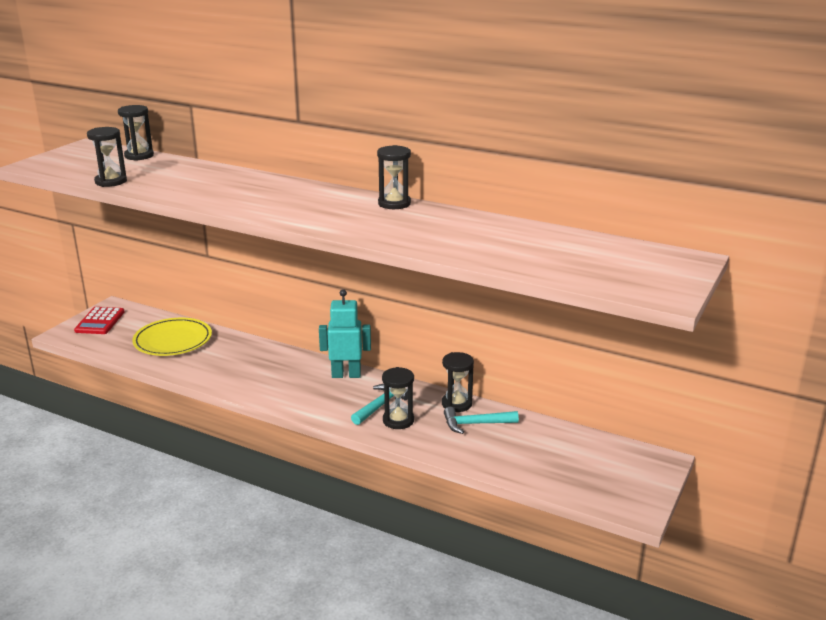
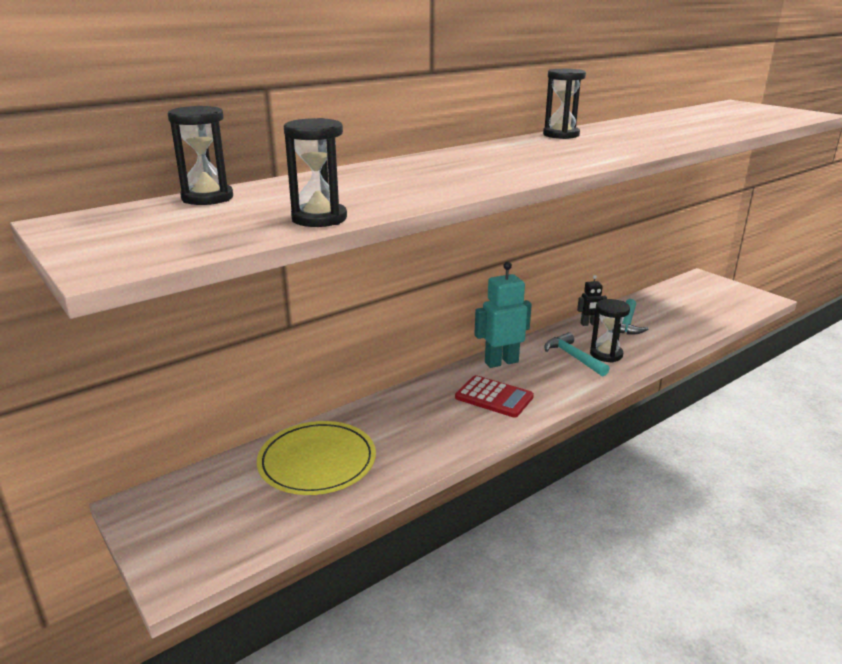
camera: 65 degrees left, 0 degrees up
red calculator [74,307,124,334] -> red calculator moved to [455,375,534,418]
turquoise robot [319,289,371,378] -> turquoise robot turned 45 degrees clockwise [474,262,532,368]
black hourglass [442,352,474,412] -> black robot [577,275,607,326]

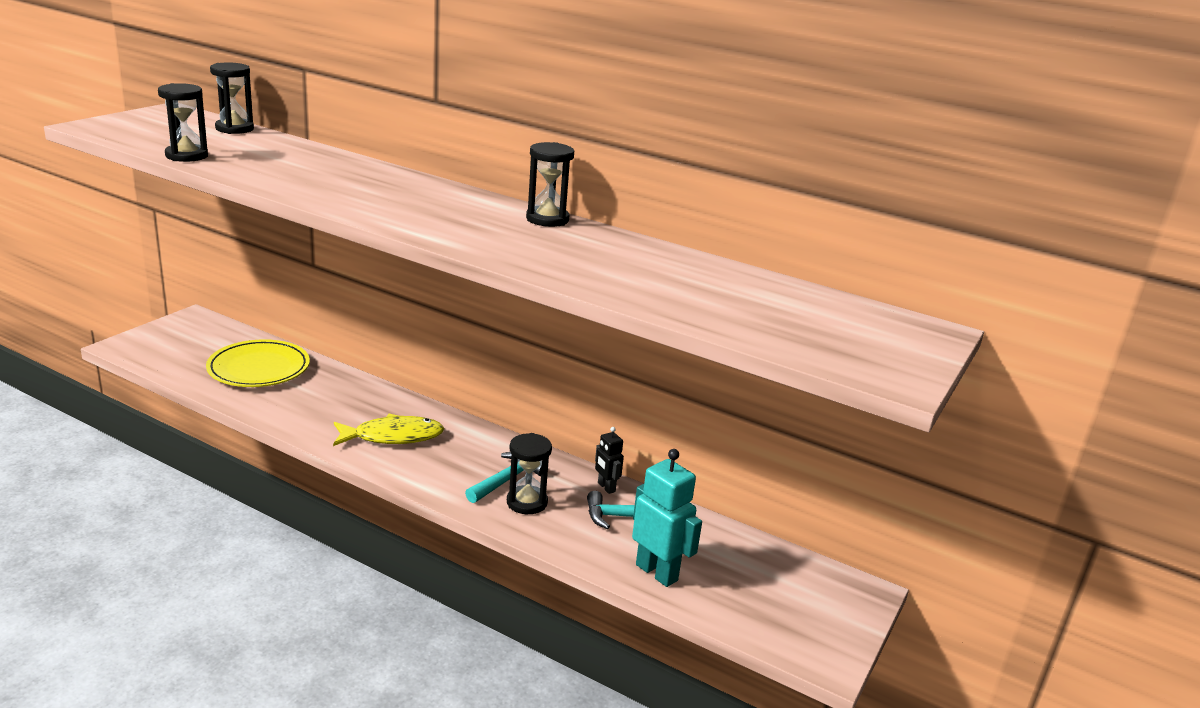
camera: 65 degrees right, 0 degrees up
red calculator [455,375,534,418] -> yellow fish [333,414,444,446]
turquoise robot [474,262,532,368] -> turquoise robot moved to [632,449,702,587]

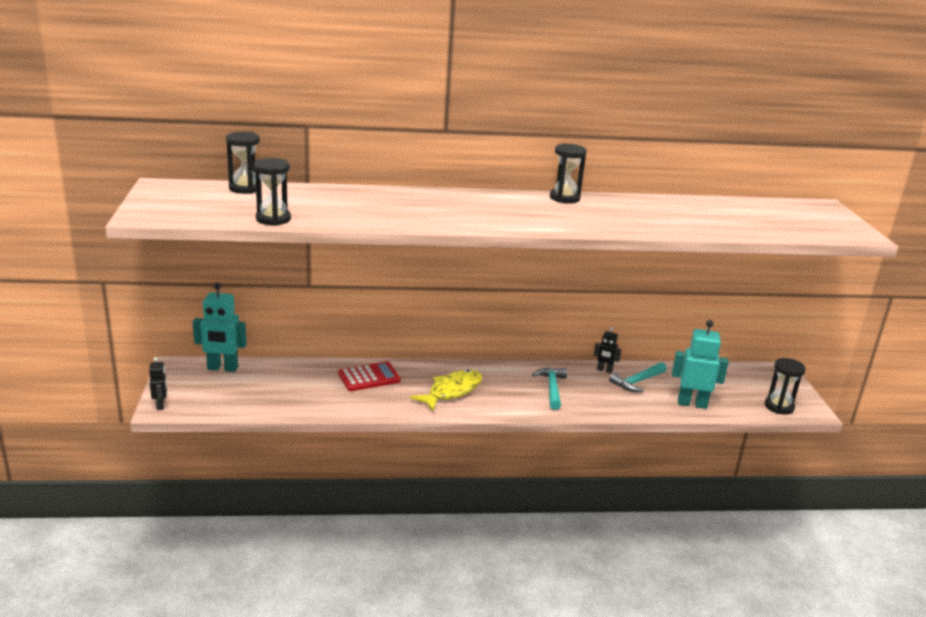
camera: 35 degrees left, 0 degrees up
yellow plate [206,339,310,387] -> none
black hourglass [507,433,552,514] -> black hourglass moved to [765,358,806,415]
none -> black robot [149,357,167,410]
none -> turquoise robot [193,282,247,372]
none -> red calculator [338,361,401,391]

